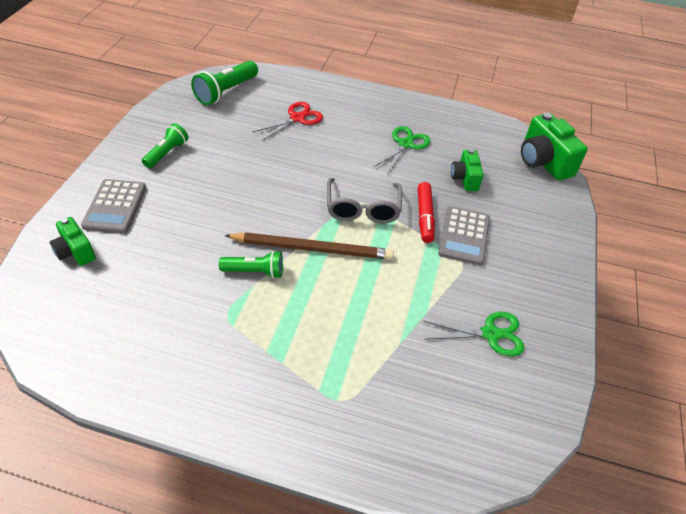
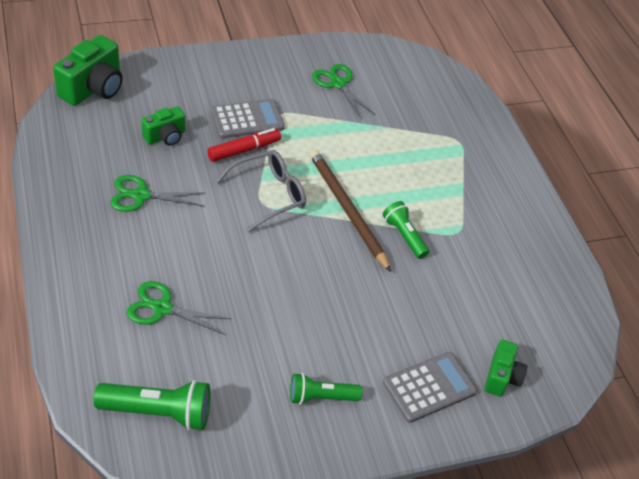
camera: 125 degrees left, 0 degrees up
red scissors [252,102,323,141] -> green scissors [127,281,231,335]

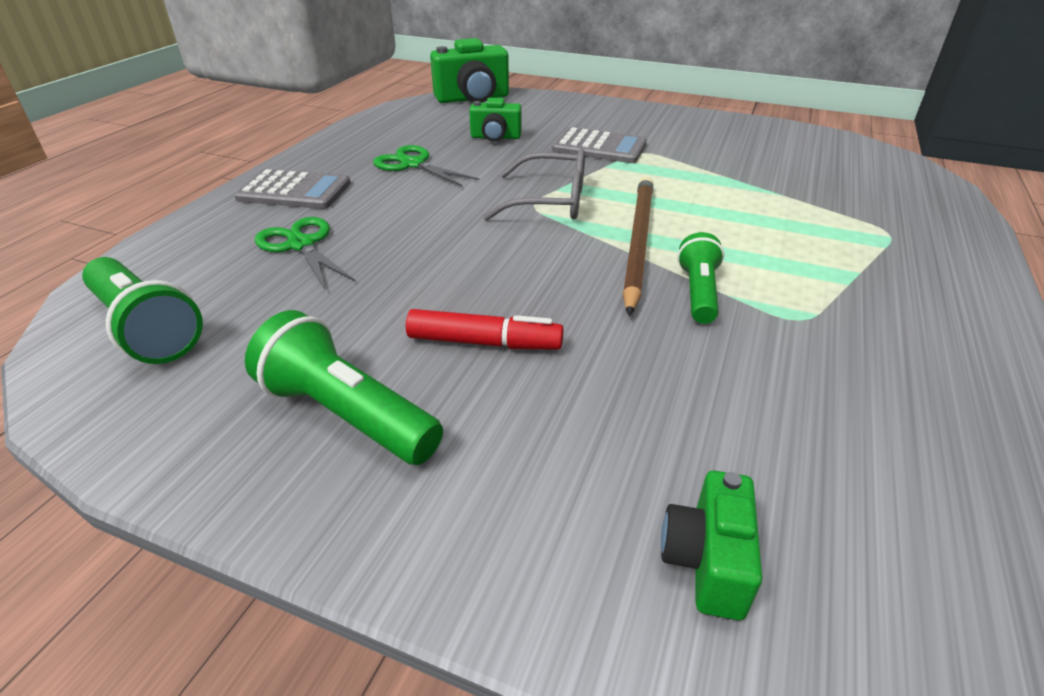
camera: 45 degrees right, 10 degrees down
red marker [207,128,281,162] -> red marker moved to [406,309,564,350]
green flashlight [290,373,362,405] -> green flashlight [245,310,443,465], size x1.54
green scissors [312,64,375,118] -> none
grey calculator [383,352,477,423] -> grey calculator moved to [234,169,351,209]
green camera [485,340,527,397] -> green camera turned 135 degrees clockwise [661,471,762,620]

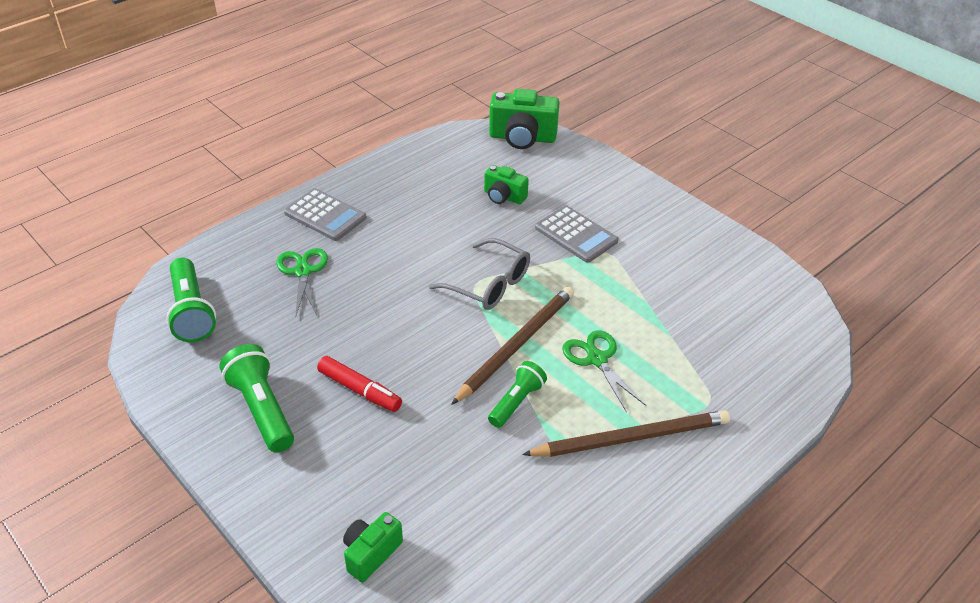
camera: 25 degrees right, 5 degrees up
green scissors [373,145,479,187] -> green scissors moved to [562,330,646,413]
none -> brown pencil [522,410,730,457]

